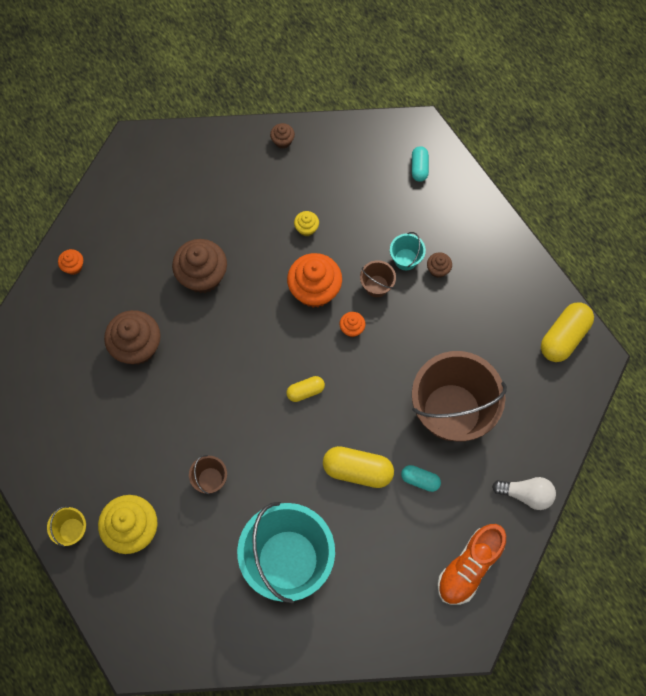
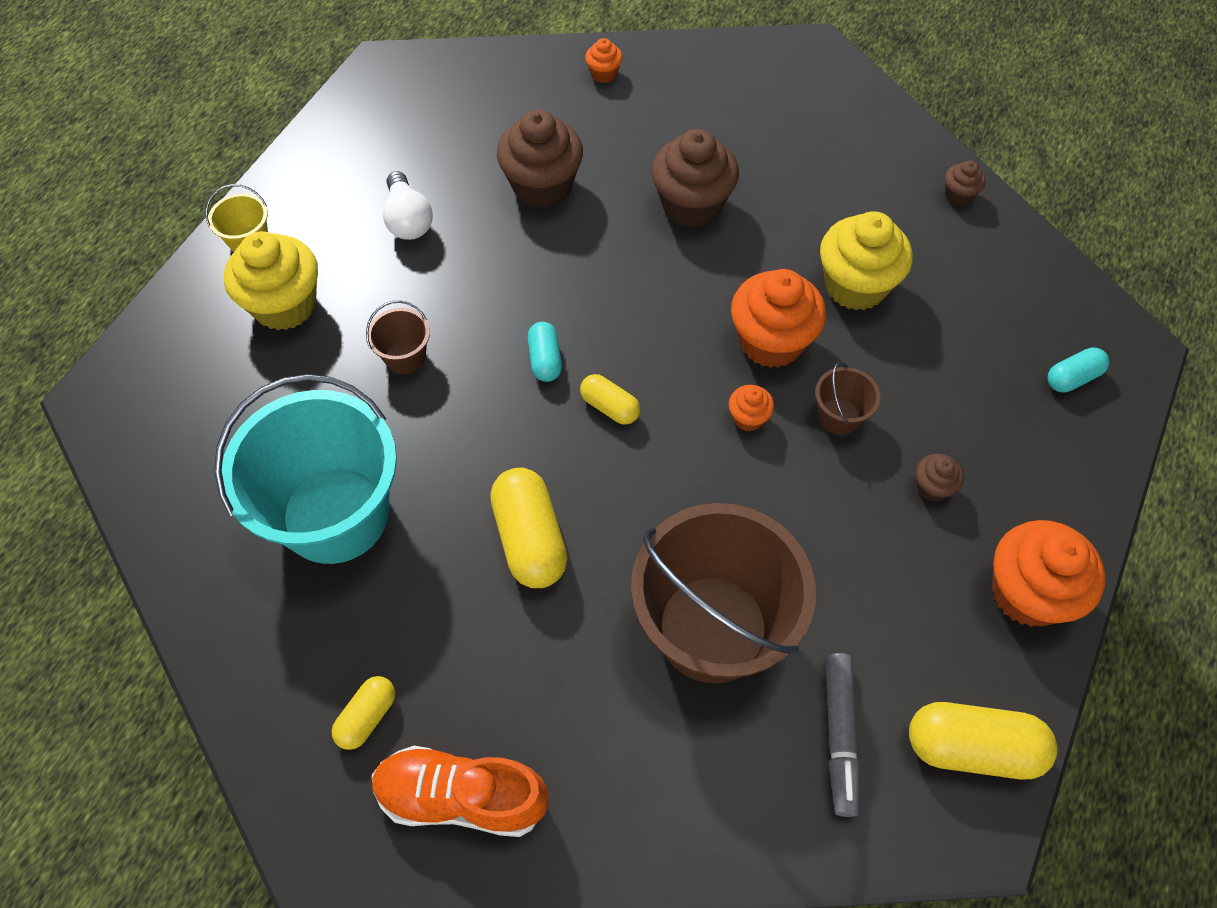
camera: 60 degrees right, 10 degrees down
yellow cupcake [294,211,319,236] -> yellow cupcake [820,211,913,310], size x2.12
turquoise bucket [390,232,426,270] -> none
turquoise capsule [401,465,441,492] -> turquoise capsule moved to [528,322,562,382]
white light bulb [492,477,556,510] -> white light bulb moved to [383,171,433,240]
none -> yellow capsule [331,676,395,750]
none -> grey marker [825,653,860,817]
none -> orange cupcake [992,520,1106,627]

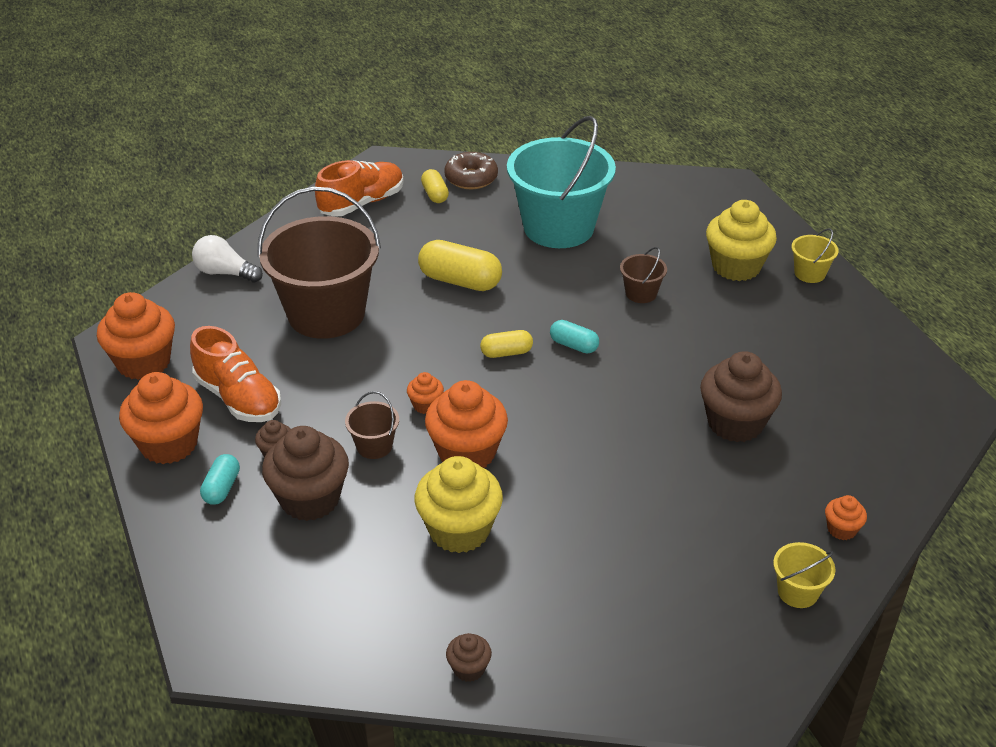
camera: 130 degrees right, 20 degrees down
white light bulb [383,171,433,240] -> white light bulb moved to [192,235,263,283]
brown cupcake [651,129,739,228] -> brown cupcake moved to [262,426,349,521]
grey marker [825,653,860,817] -> none
yellow capsule [909,702,1058,780] -> orange cupcake [97,292,175,380]
turquoise capsule [1048,347,1109,393] -> turquoise capsule moved to [200,454,240,505]
none -> orange shoe [190,326,281,422]
none -> brown donut [444,152,498,189]
none -> yellow bucket [773,542,836,608]

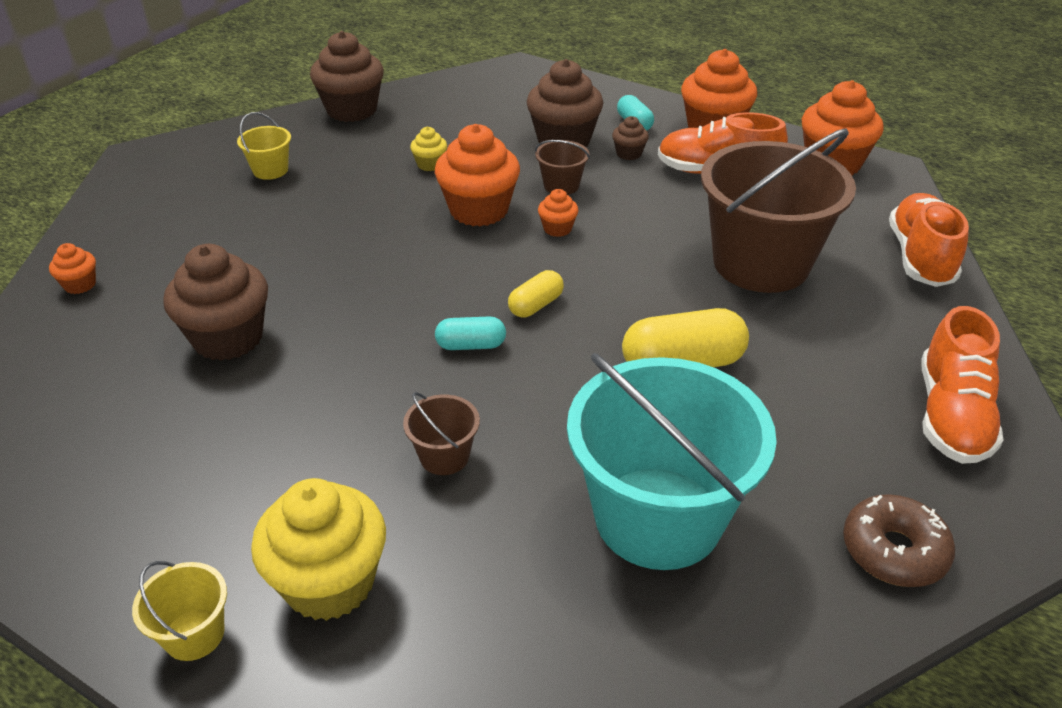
camera: 145 degrees right, 0 degrees up
white light bulb [192,235,263,283] -> orange shoe [889,193,969,287]
yellow cupcake [414,456,503,553] -> yellow cupcake [410,127,447,171], size x0.47
yellow capsule [421,169,449,203] -> none
brown cupcake [446,633,492,682] -> brown cupcake [310,31,384,122], size x2.12
yellow bucket [773,542,836,608] -> yellow bucket moved to [237,112,291,180]

